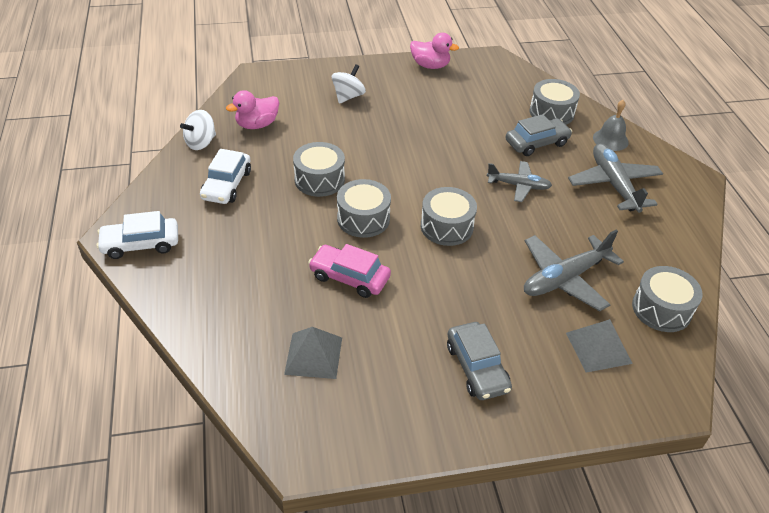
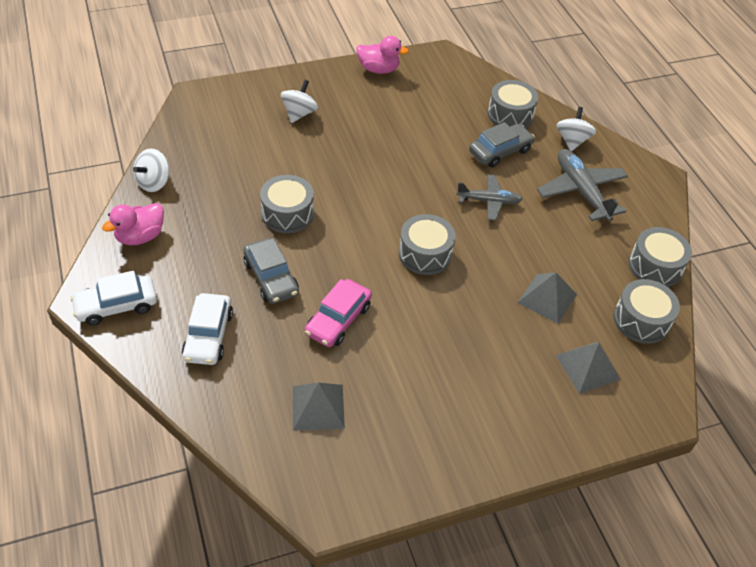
camera: 10 degrees left, 5 degrees up
white car [200,149,251,204] -> white car moved to [182,293,233,365]
pink duck [226,90,279,129] -> pink duck moved to [102,203,164,245]
pink car [308,244,391,298] -> pink car turned 75 degrees counterclockwise [305,279,372,347]
grey drum [337,179,391,238] -> grey drum moved to [629,227,692,287]
grey car [447,322,512,400] -> grey car moved to [243,238,299,304]
grey plane [524,230,624,311] -> grey pyramid [517,272,577,324]
grey bell [593,100,629,151] -> white spinning top [556,107,596,151]

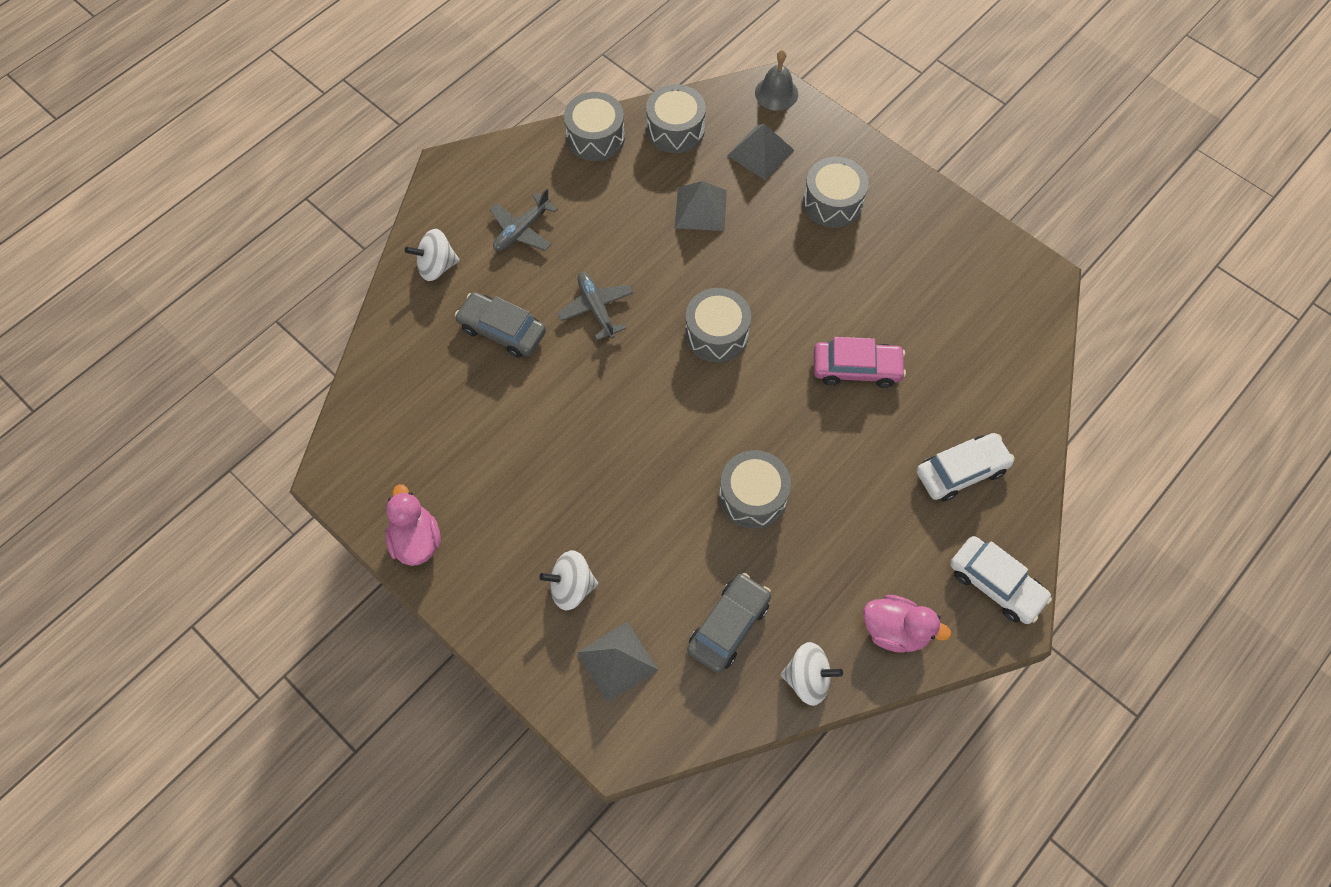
camera: 115 degrees left, 15 degrees up
grey car [243,238,299,304] -> grey car moved to [687,573,771,673]
grey pyramid [293,383,345,430] -> grey pyramid moved to [577,621,658,702]
grey drum [488,80,538,128] -> grey drum moved to [803,157,869,228]
grey plane [537,149,628,221] -> grey plane [490,189,558,251], size x0.64
none -> grey bell [755,50,798,111]

